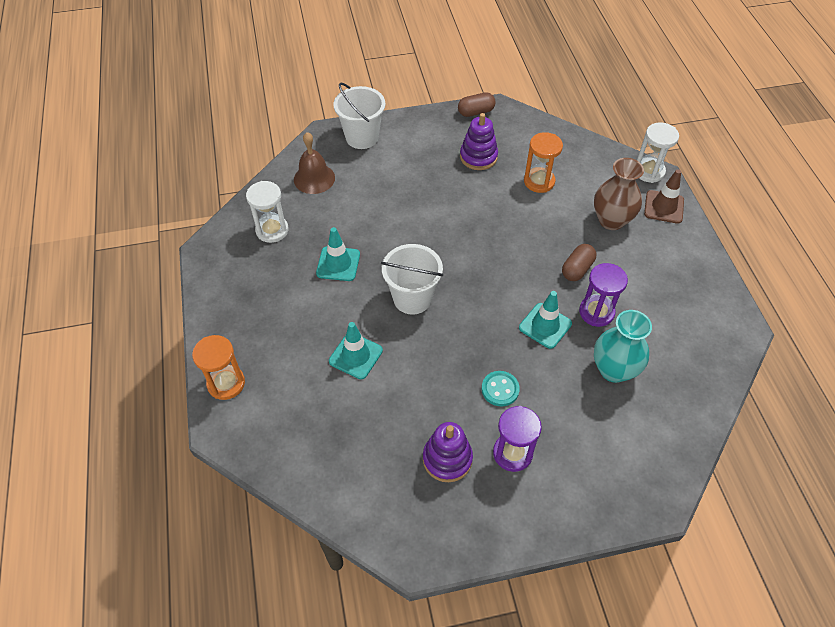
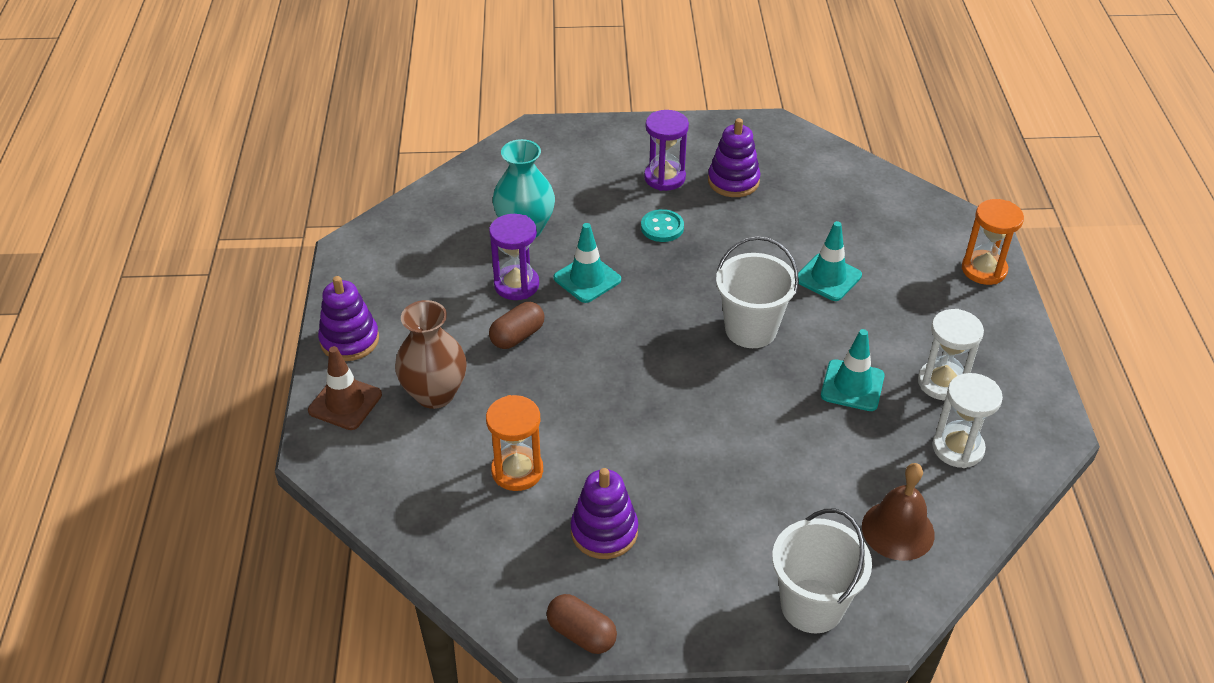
camera: 170 degrees left, 10 degrees down
brown capsule [458,92,496,117] -> brown capsule turned 45 degrees clockwise [547,594,617,654]
white hourglass [637,122,679,183] -> white hourglass moved to [918,309,984,400]
none -> purple stacking toy [318,276,379,361]

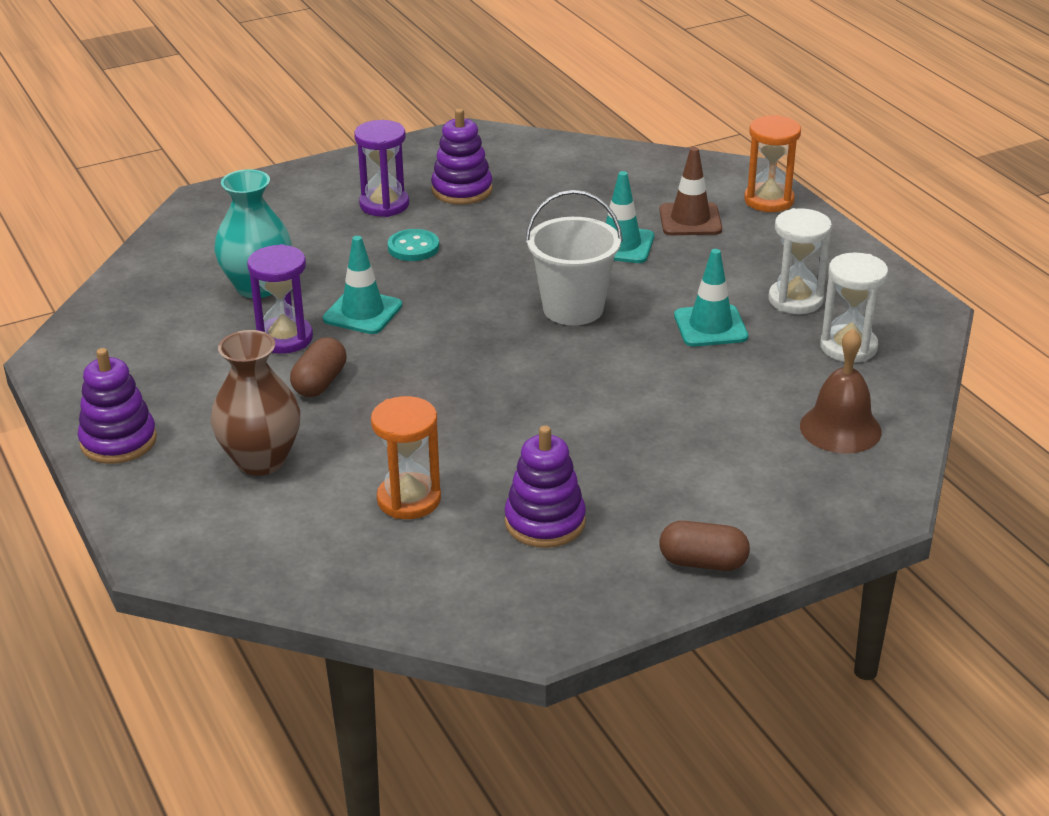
camera: 25 degrees left, 10 degrees down
brown traffic cone [308,346,382,430] -> brown traffic cone moved to [659,147,722,235]
brown capsule [547,594,617,654] -> brown capsule moved to [659,521,750,571]
white bucket [772,509,872,634] -> none

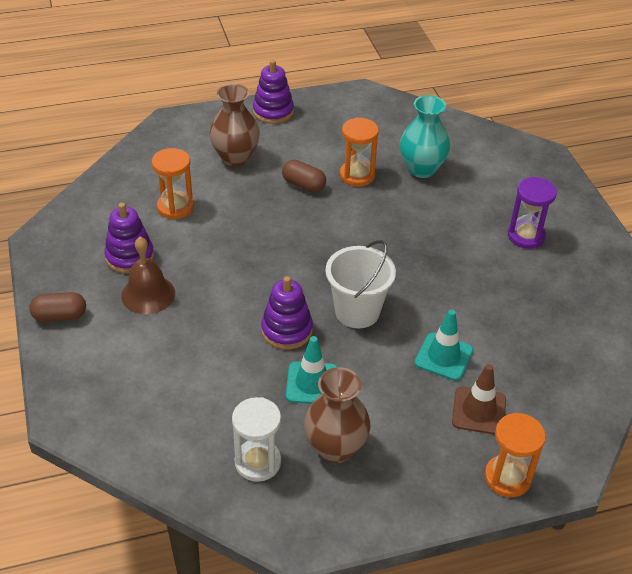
camera: 100 degrees right, 10 degrees up
purple hourglass [247,244,313,354] -> orange hourglass [340,118,379,187]
turquoise traffic cone [323,236,402,334] -> none
turquoise button [387,229,439,261] -> none
purple stacking toy [431,108,493,205] -> purple stacking toy moved to [261,276,313,350]
brown capsule [659,521,750,571] -> brown capsule turned 60 degrees clockwise [29,292,86,322]
white hourglass [769,208,832,314] -> brown vase [304,367,370,463]
brown bell [800,328,882,454] -> brown bell moved to [121,237,175,314]

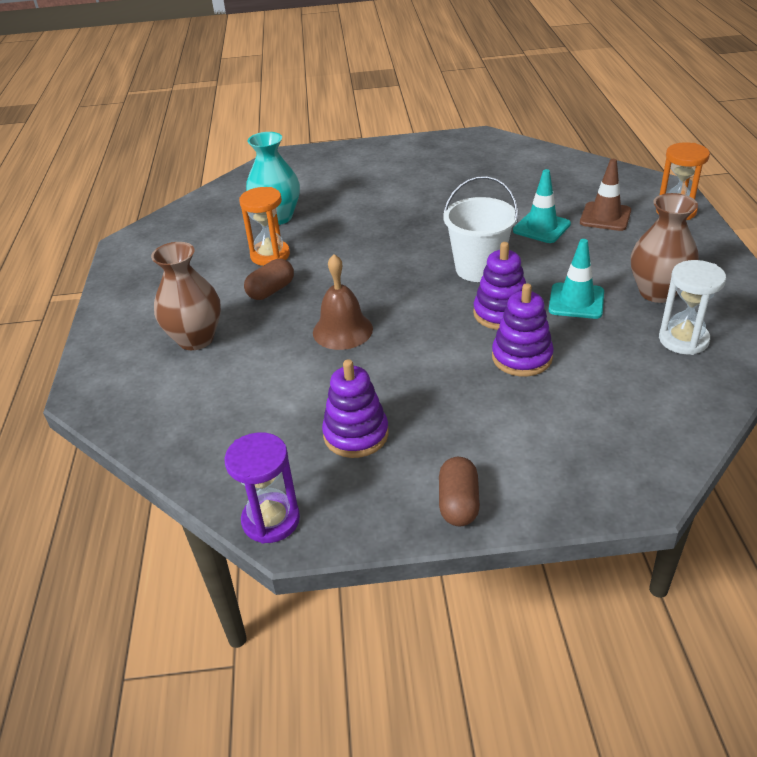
camera: 75 degrees left, 5 degrees down
brown bell [121,237,175,314] -> brown bell moved to [313,254,373,350]
orange hourglass [152,148,194,219] -> none
purple stacking toy [253,60,294,124] -> purple stacking toy moved to [492,283,554,376]
purple hourglass [508,177,557,249] -> purple hourglass moved to [224,432,300,544]

